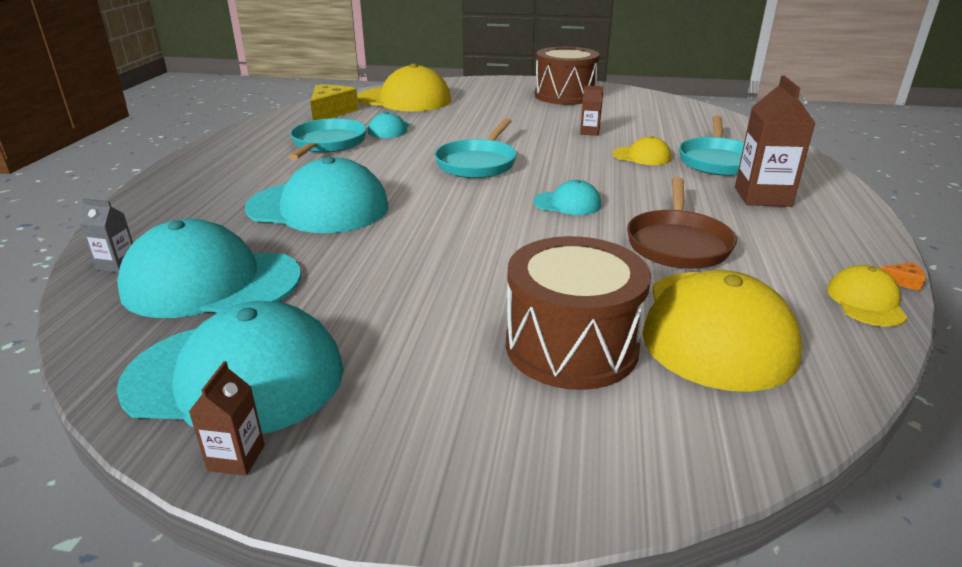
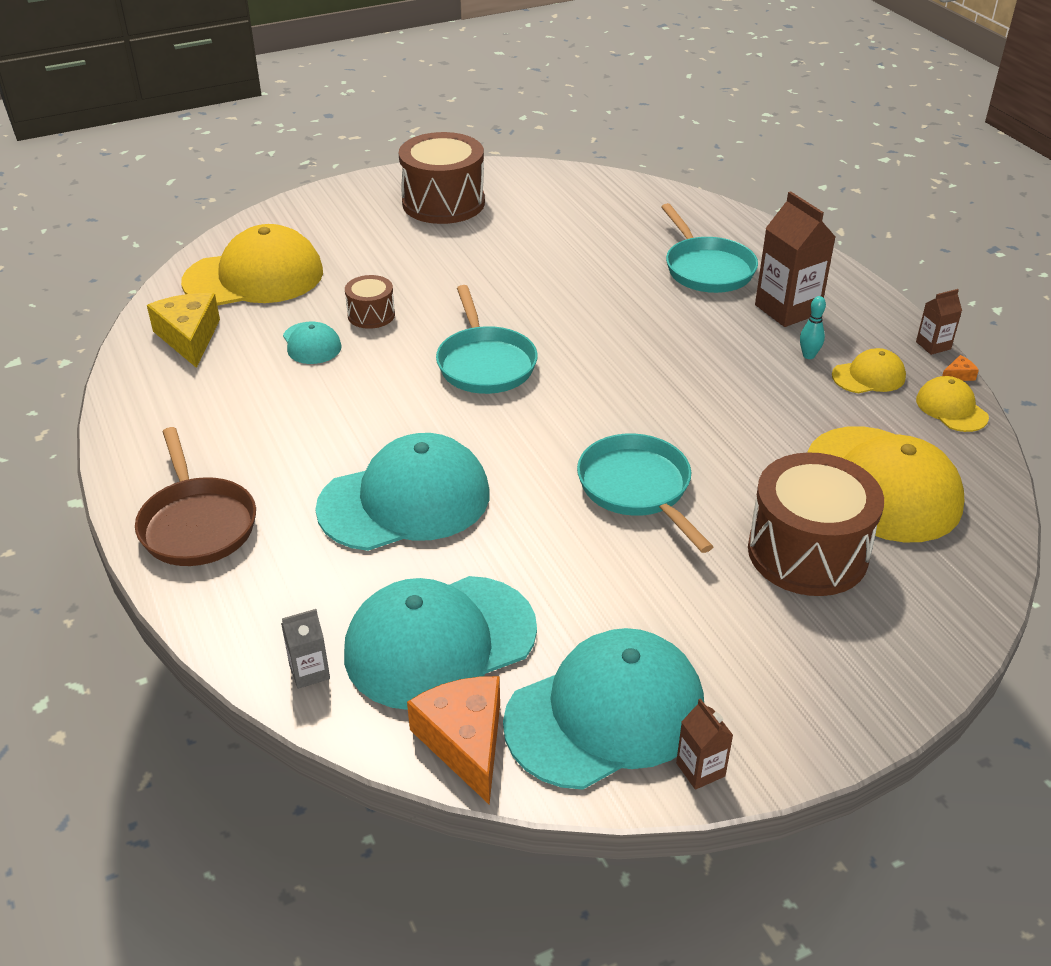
camera: 35 degrees left, 10 degrees up
turquoise pan [288,118,367,160] -> turquoise pan moved to [577,433,713,553]
turquoise cap [533,180,601,215] -> none
brown carton [580,85,604,136] -> brown carton moved to [916,289,962,355]
yellow cap [612,136,671,165] -> yellow cap moved to [832,348,906,393]
brown pan [627,177,737,269] -> brown pan moved to [135,427,256,566]
none -> brown drum [345,275,395,329]
none -> orange cheese [407,676,500,805]
none -> turquoise bowling pin [800,296,826,359]

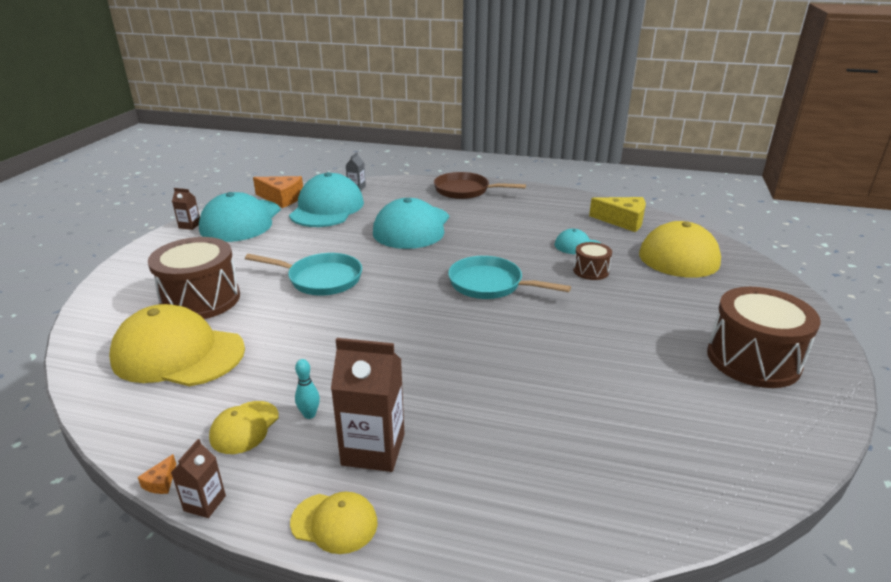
camera: 130 degrees right, 10 degrees down
turquoise pan [661,203,758,293] -> none
yellow cap [916,376,989,432] -> yellow cap moved to [290,492,378,554]

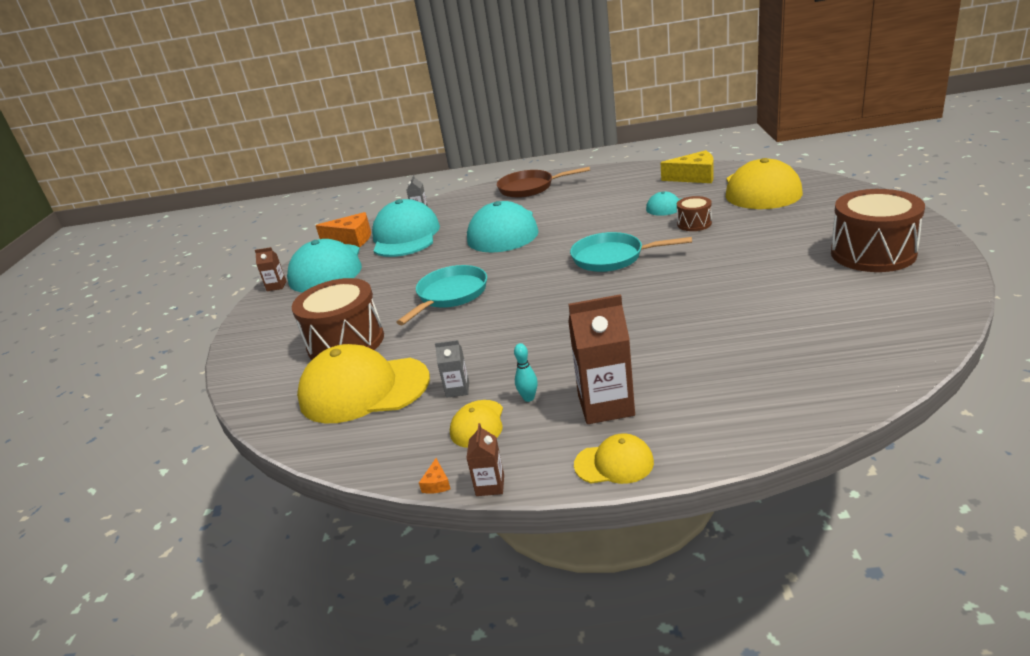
camera: 10 degrees left, 0 degrees up
turquoise pan [245,253,362,295] -> turquoise pan turned 60 degrees counterclockwise [396,265,487,325]
none -> grey carton [435,340,469,398]

